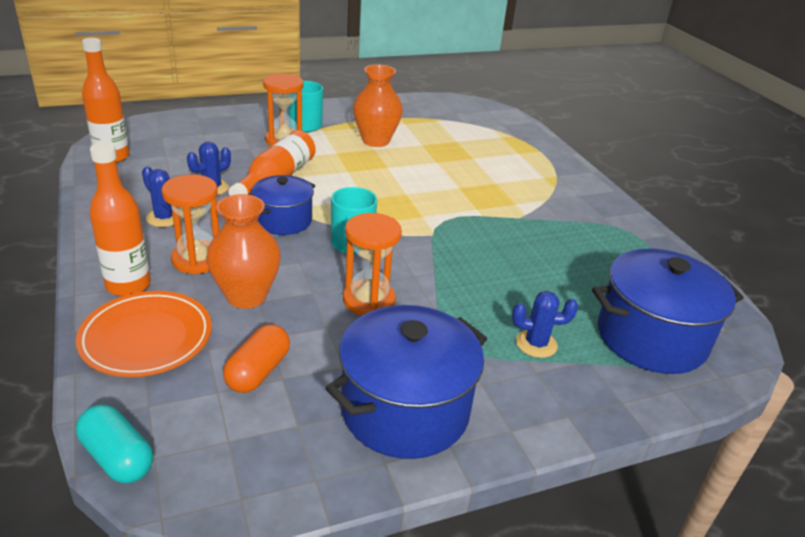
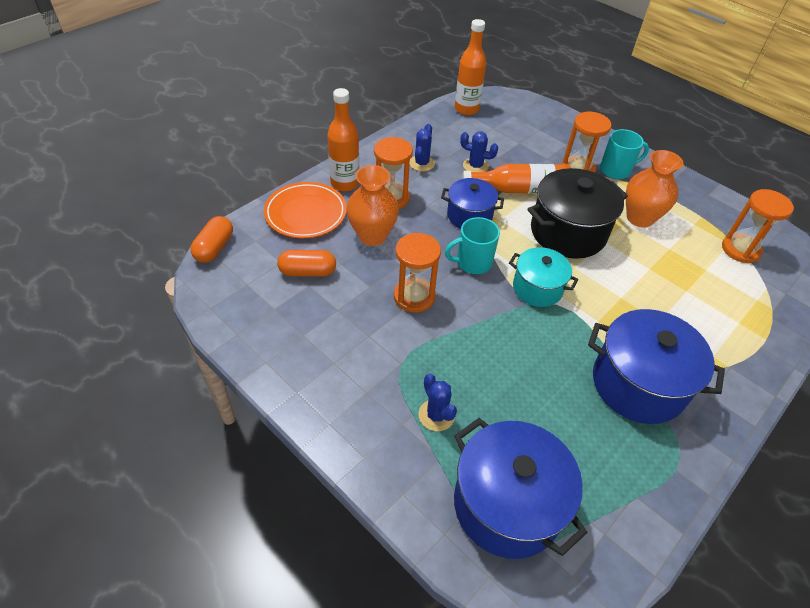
camera: 65 degrees right, 15 degrees up
turquoise capsule [76,404,153,483] -> orange capsule [190,216,233,263]
blue pot [326,305,487,459] -> blue pot moved to [588,309,725,424]
none -> turquoise pot [509,247,578,307]
none -> black pot [528,168,628,259]
none -> orange hourglass [722,189,794,263]

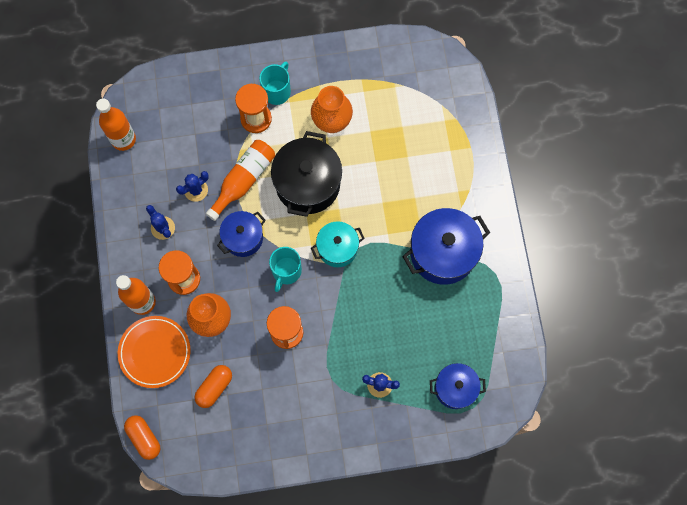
camera: 50 degrees left, 25 degrees up
blue pot [454,418,587,559] -> blue pot [430,363,486,409], size x0.61
orange hourglass [722,189,794,263] -> none

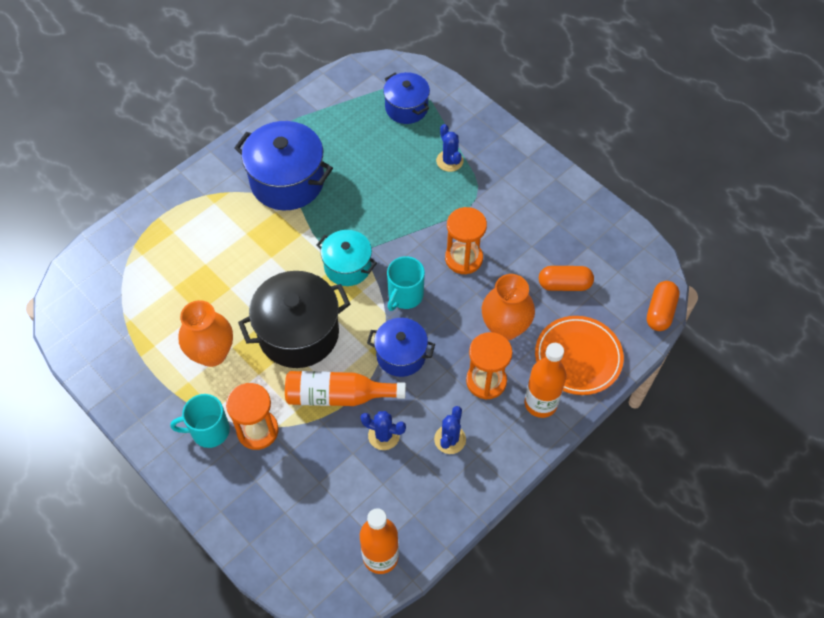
camera: 125 degrees left, 15 degrees down
turquoise mug [269,247,302,292] -> turquoise mug turned 135 degrees clockwise [387,256,425,311]

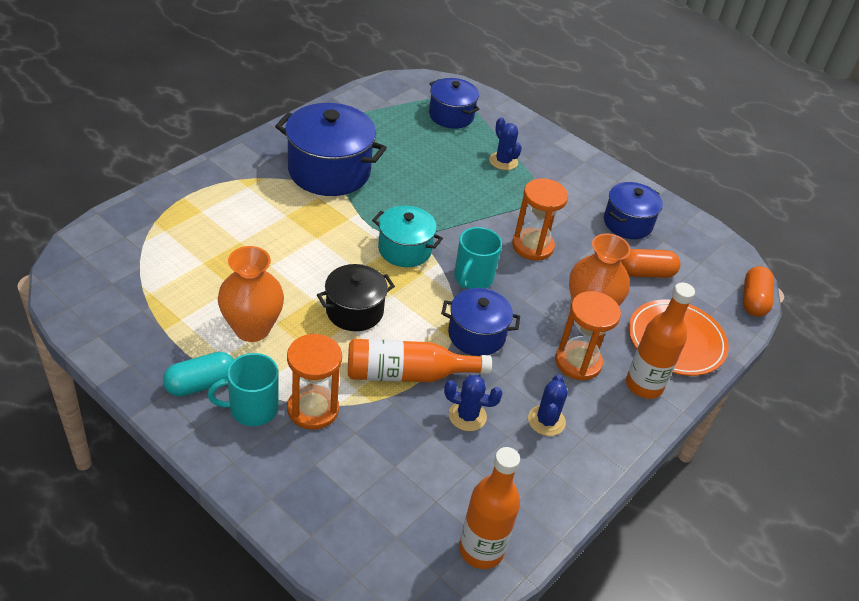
camera: 10 degrees left, 15 degrees down
black pot [238,271,350,368] -> black pot [317,264,395,331], size x0.61
none -> turquoise capsule [163,352,234,397]
none -> blue pot [604,182,663,239]

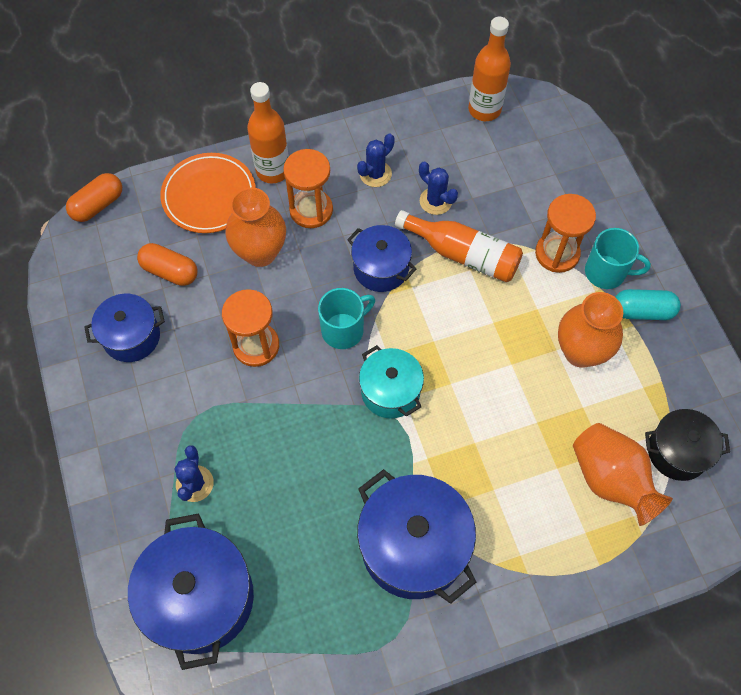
camera: 145 degrees left, 20 degrees up
black pot [317,264,395,331] -> black pot moved to [645,409,730,481]
blue pot [429,78,480,129] -> blue pot [128,513,254,670], size x1.65
none -> orange vase [573,423,673,526]

